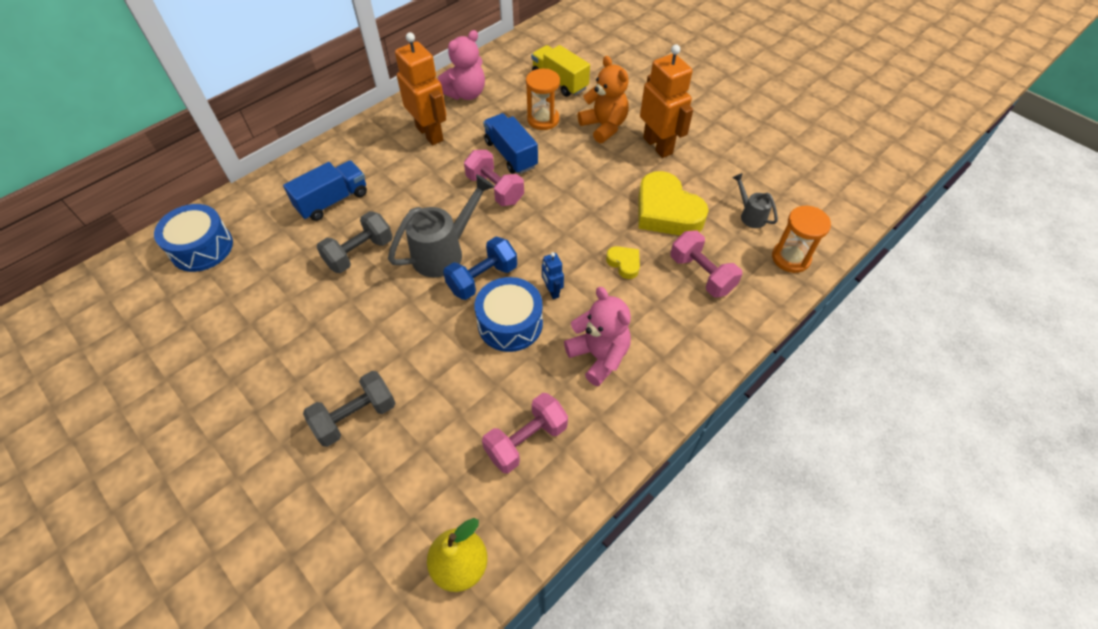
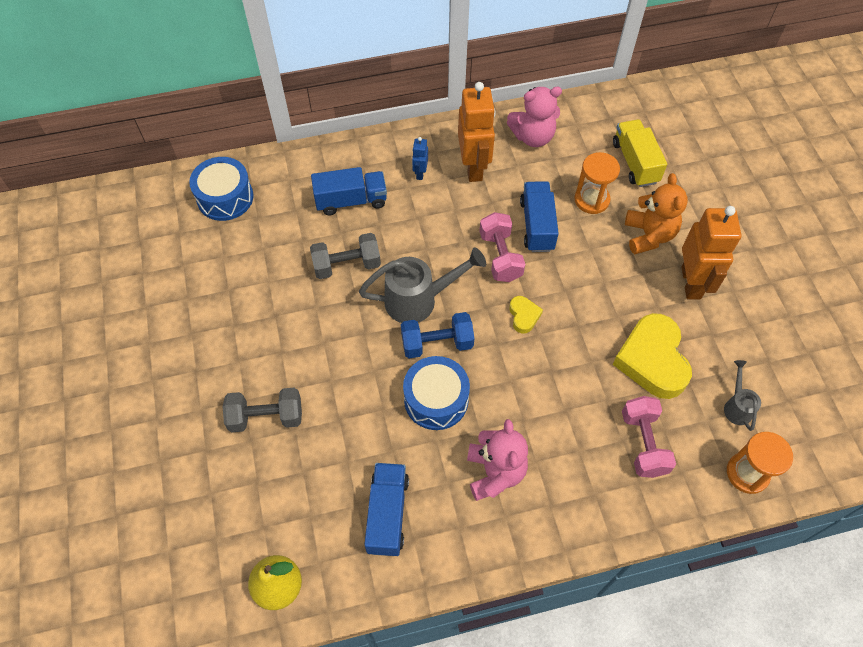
camera: 30 degrees right, 5 degrees up
pink dumbbell [482,393,568,473] -> blue truck [364,463,409,556]
blue robot [542,252,564,299] -> blue robot moved to [412,137,428,180]
yellow heart [606,246,640,279] -> yellow heart moved to [509,296,543,334]

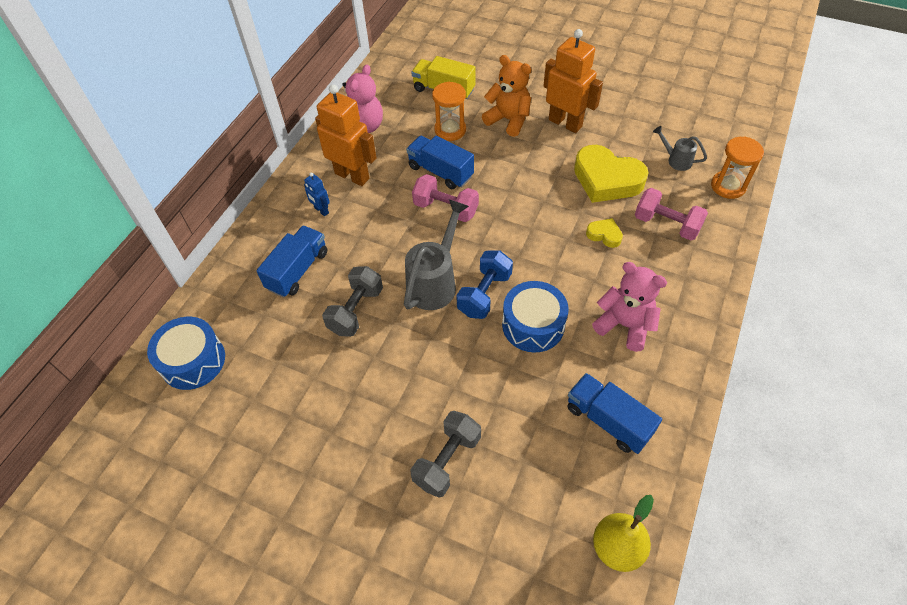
camera: 50 degrees left, 5 degrees down
yellow heart [509,296,543,334] -> yellow heart moved to [586,218,623,248]

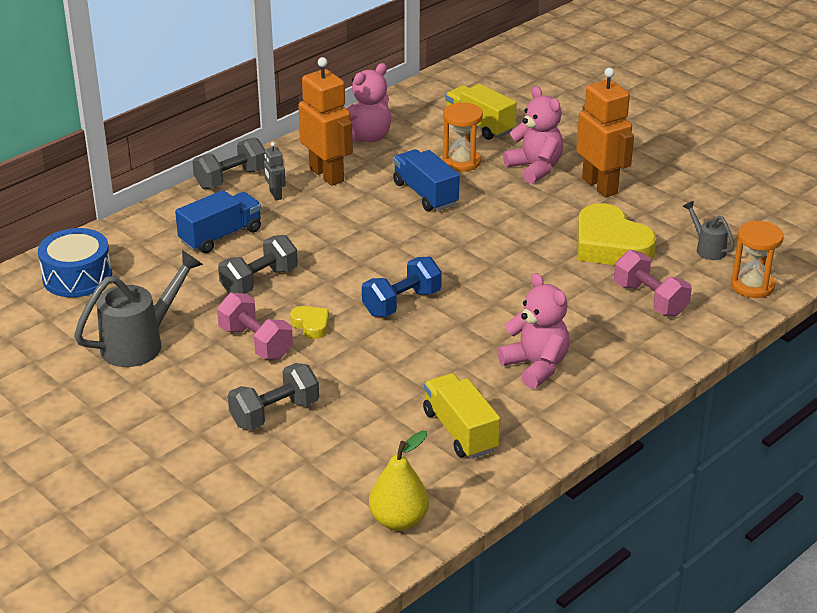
camera: 20 degrees right, 20 degrees down
blue robot [304,173,330,216] -> grey robot [264,142,286,201]
grey watering can [404,200,469,310] -> grey watering can moved to [74,250,203,367]
pink dumbbell [412,174,479,222] -> pink dumbbell moved to [217,293,293,360]
orange teddy bear [482,55,531,137] -> pink teddy bear [503,86,563,184]
blue drum [502,281,569,352] -> none
blue truck [567,373,662,454] -> yellow truck [423,373,500,459]
yellow heart [586,218,623,248] -> yellow heart moved to [290,306,329,339]
none -> grey dumbbell [192,137,265,189]

